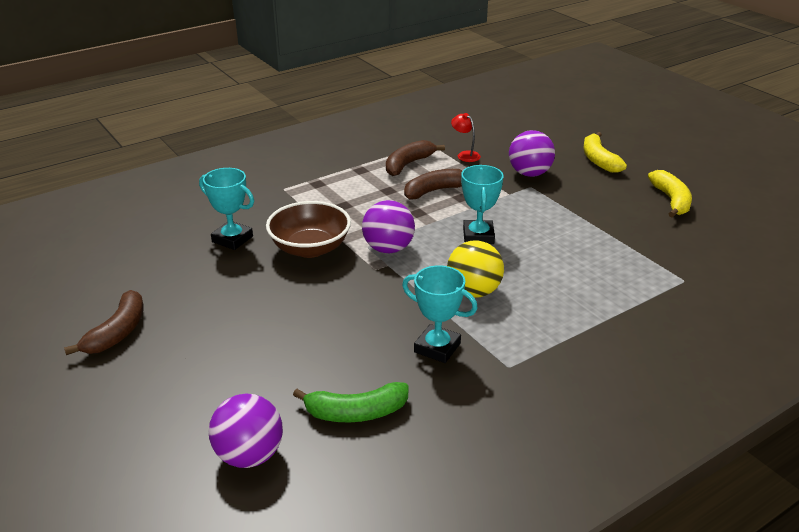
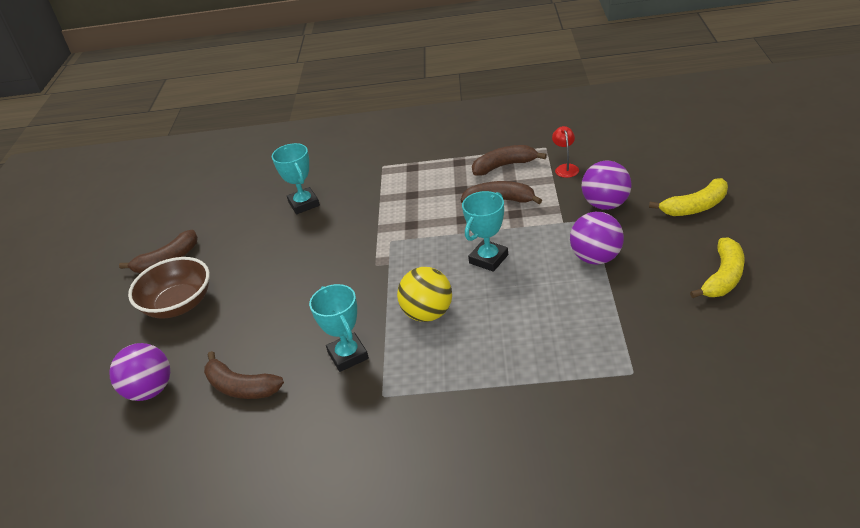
camera: 40 degrees right, 5 degrees up
brown bowl [266,201,351,258] -> brown bowl moved to [128,257,210,319]
green banana [293,382,409,422] -> brown banana [204,351,284,399]
purple ball [362,200,415,253] -> purple ball moved to [570,212,624,265]
yellow banana [583,132,627,173] -> yellow banana turned 135 degrees counterclockwise [649,178,728,216]

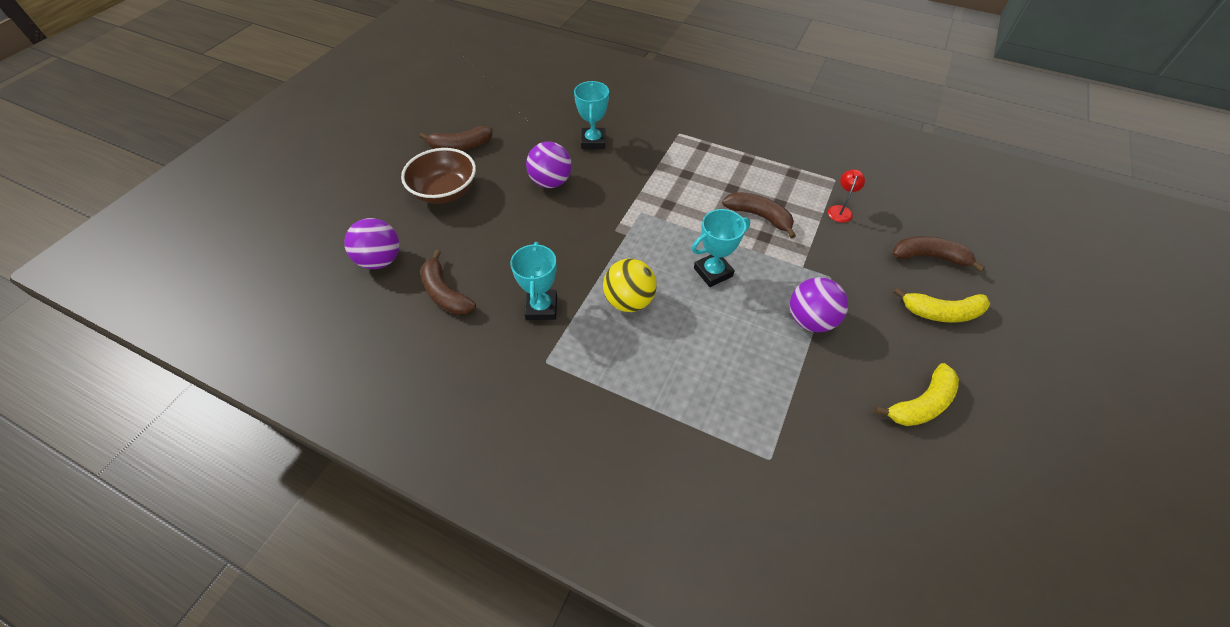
camera: 20 degrees right, 15 degrees up
brown banana [472,145,547,176] -> brown banana moved to [893,236,985,272]
purple ball [582,161,632,210] -> purple ball moved to [526,142,572,188]

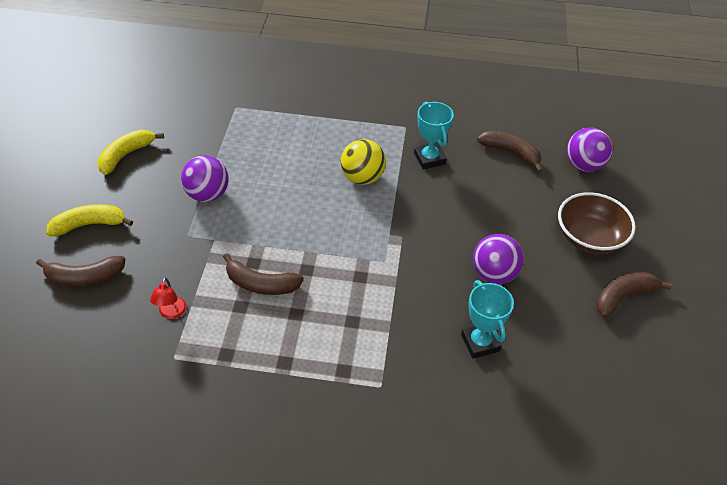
camera: 160 degrees right, 5 degrees down
turquoise trophy [692,209,750,287] -> none

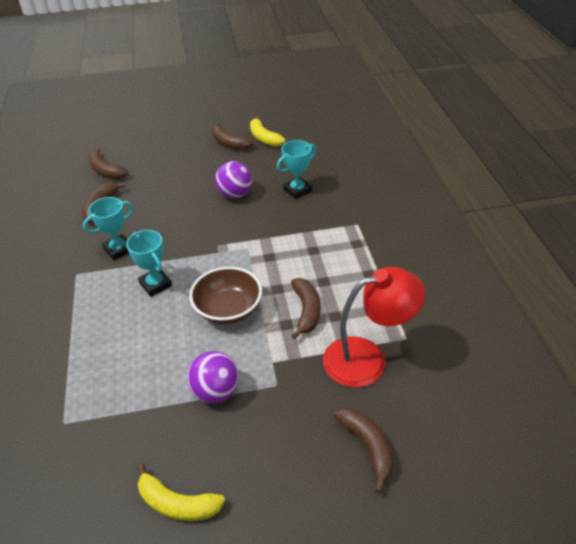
camera: 105 degrees left, 5 degrees down
yellow banana [46,204,133,237] -> yellow banana moved to [250,116,286,147]
red lamp [150,278,187,319] -> red lamp [323,267,425,387], size x2.44
yellow ball [341,139,386,185] -> turquoise trophy [126,230,172,297]
brown bowl [558,192,636,254] -> brown bowl moved to [189,267,262,324]
purple ball [567,127,613,172] -> brown banana [89,148,128,179]

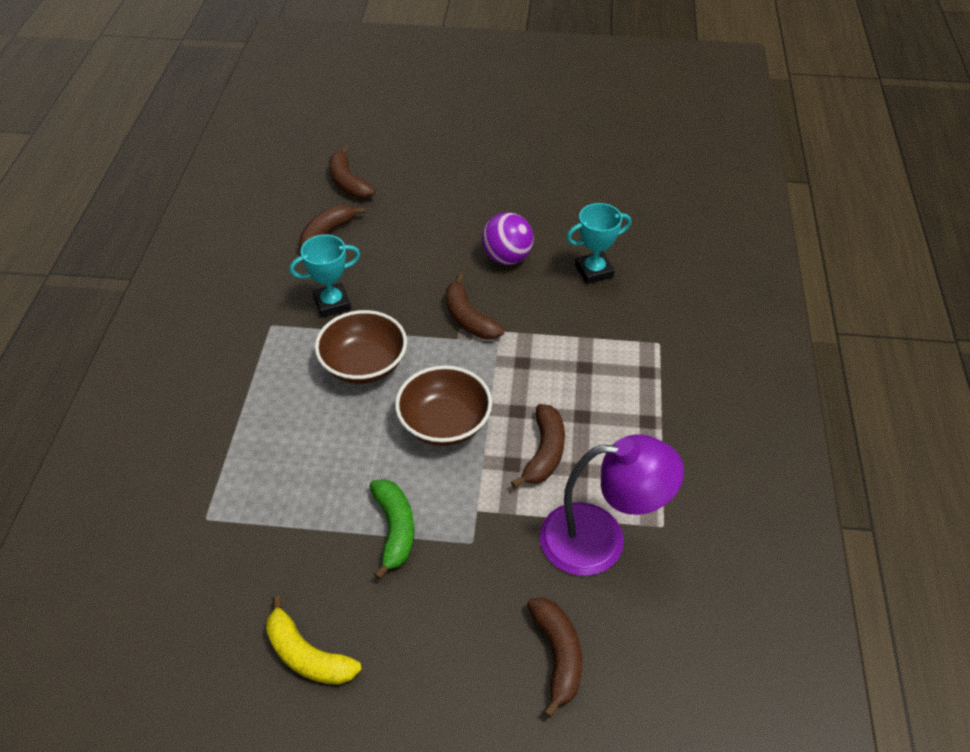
camera: 15 degrees right, 5 degrees up
turquoise trophy [126,230,172,297] -> brown bowl [315,310,407,384]
purple ball [187,351,239,403] -> green banana [370,479,414,580]
brown banana [212,122,254,150] -> brown banana moved to [446,274,504,340]
yellow banana [250,116,286,147] -> none
red lamp [323,267,425,387] -> purple lamp [540,434,684,576]

